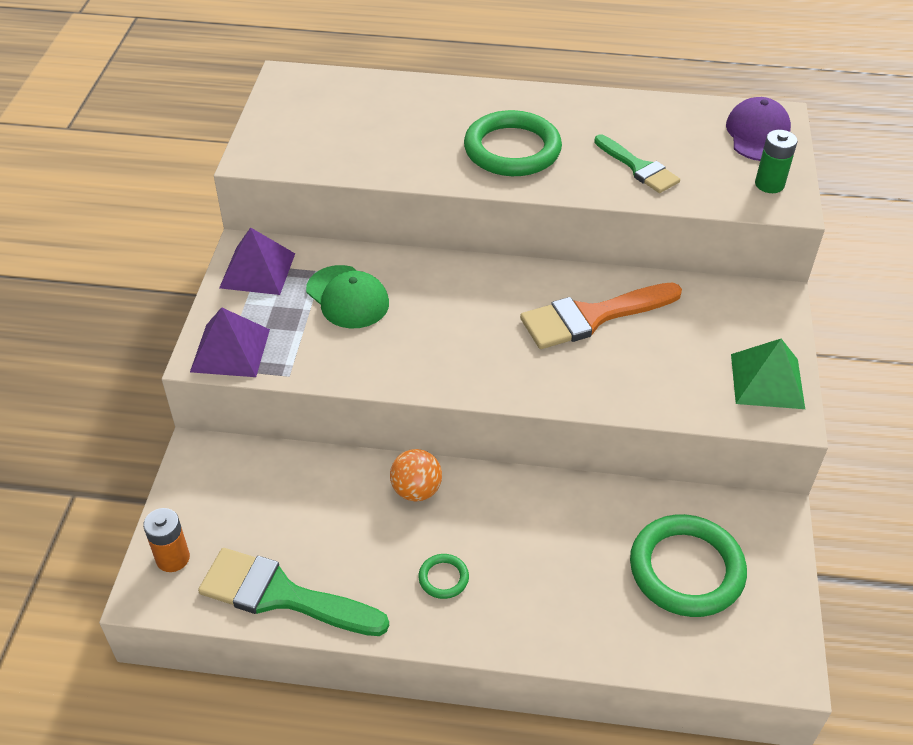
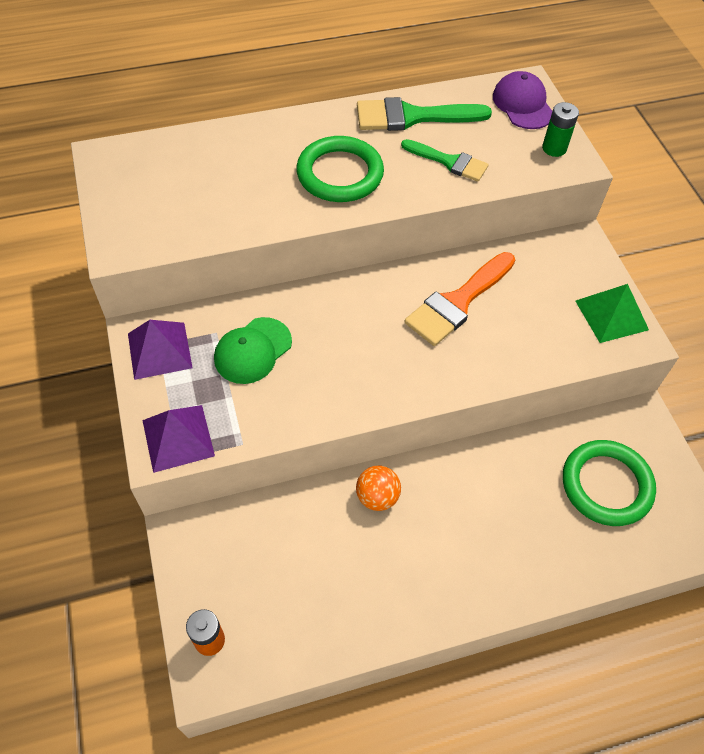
camera: 25 degrees left, 10 degrees up
green brush [198,548,389,636] -> green brush moved to [357,97,492,131]
green cap [306,265,389,328] -> green cap turned 105 degrees clockwise [214,317,292,384]
green ring [418,554,469,599] -> none

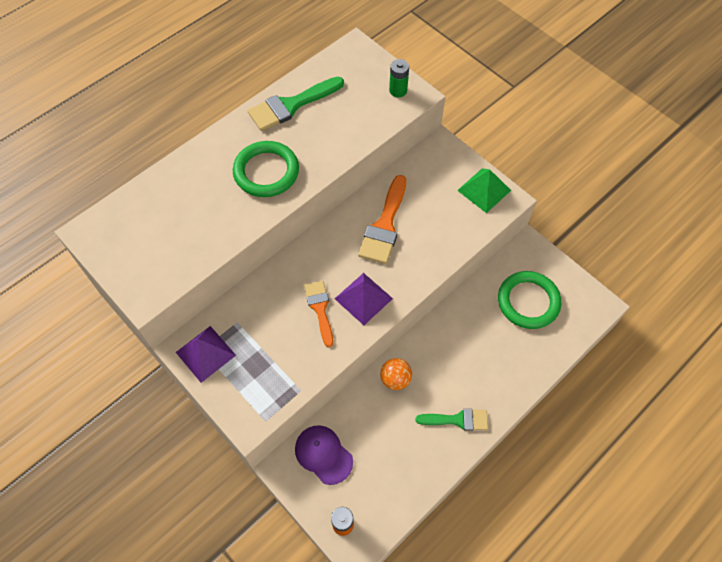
camera: 25 degrees left, 5 degrees up
purple pyramid [142,405,215,473] -> purple pyramid moved to [335,273,393,325]
green cap [214,317,292,384] -> none
green brush [401,139,489,182] -> green brush moved to [416,409,488,431]
purple cap [493,71,552,129] -> purple cap moved to [295,425,353,485]
none -> orange brush [304,281,333,347]

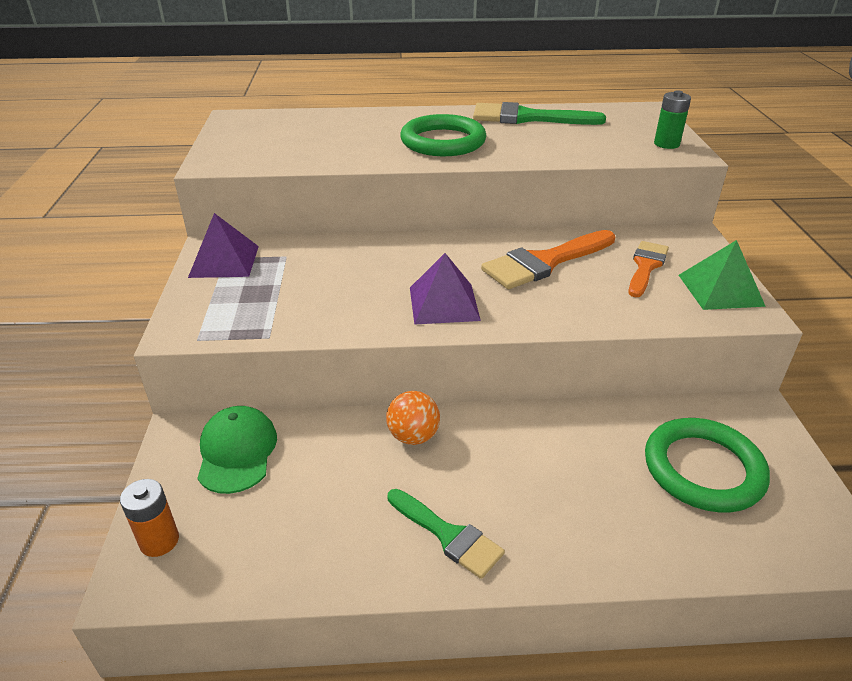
camera: 40 degrees right, 25 degrees down
purple cap [295,425,353,485] -> green cap [198,406,277,494]
orange brush [304,281,333,347] -> orange brush moved to [628,241,669,297]

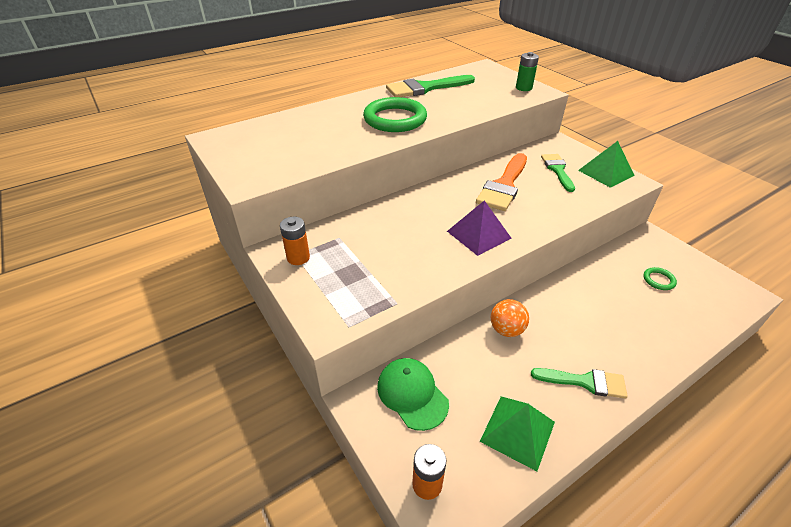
camera: 30 degrees left, 5 degrees up
purple pyramid [188,213,259,278] -> orange battery [280,217,310,265]
orange brush [628,241,669,297] -> green brush [541,154,575,192]
green ring [645,418,770,513] -> green ring [643,267,677,290], size x0.44
none -> green pyramid [480,396,555,471]

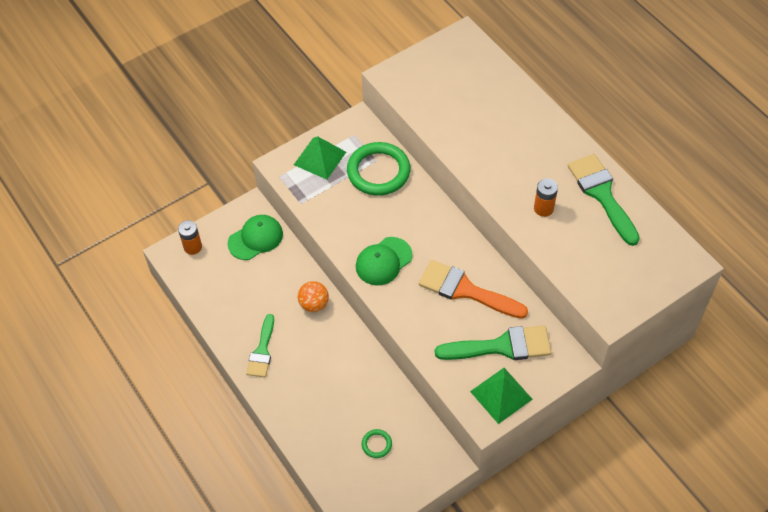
camera: 90 degrees right, 15 degrees up
orange battery [280,217,310,265] -> orange battery moved to [534,179,558,217]
green ring [363,97,427,132] -> green ring moved to [347,142,410,196]
purple pyramid [447,200,511,256] -> green cap [356,237,412,285]
green pyramid [480,396,555,471] -> green pyramid moved to [294,136,346,180]
green battery [516,52,539,91] -> none
green brush [541,154,575,192] -> green brush [435,325,552,360], size x1.55

